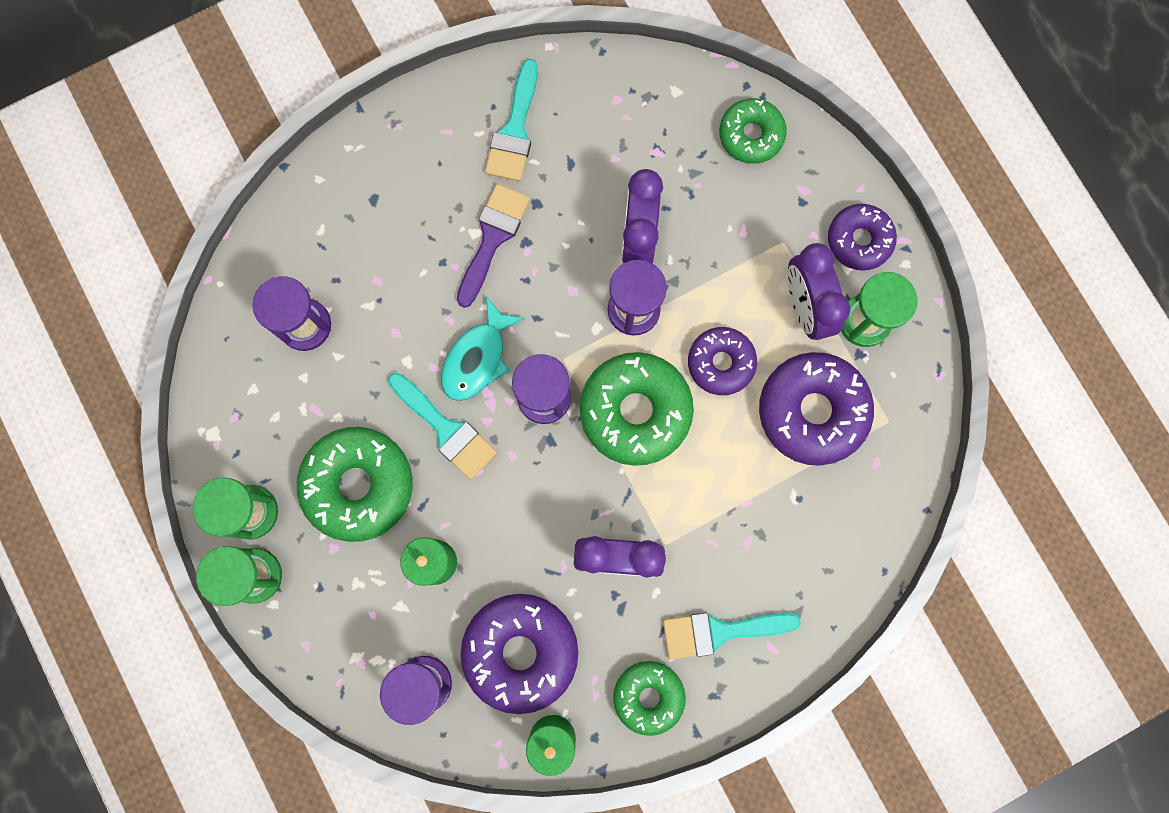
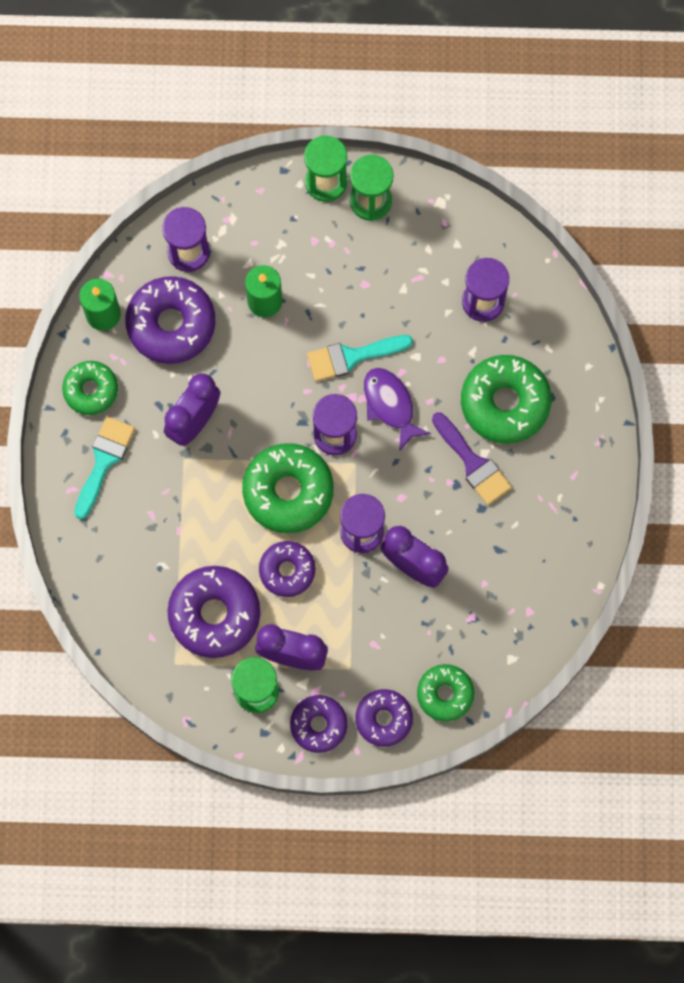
camera: 120 degrees right, 5 degrees down
green donut [297,427,413,542] -> green donut moved to [461,355,552,444]
turquoise fish [441,296,525,401] -> purple fish [364,368,431,452]
turquoise brush [485,59,538,181] -> none
none -> purple donut [356,689,413,747]

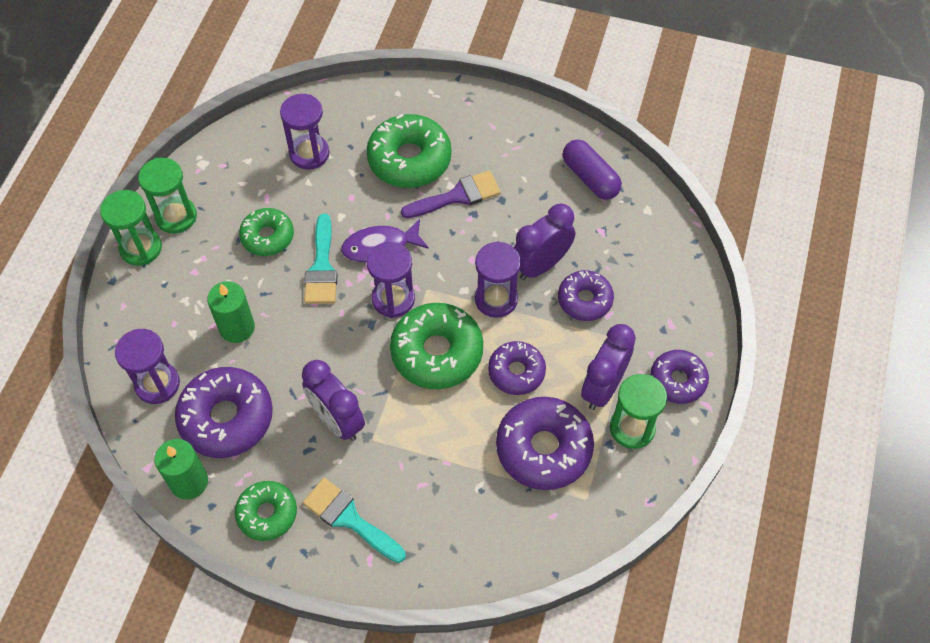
camera: 75 degrees left, 15 degrees down
purple donut [356,689,413,747] -> purple donut moved to [558,270,614,321]
green donut [417,664,474,722] -> green donut moved to [239,208,294,256]
none -> purple capsule [563,140,622,200]

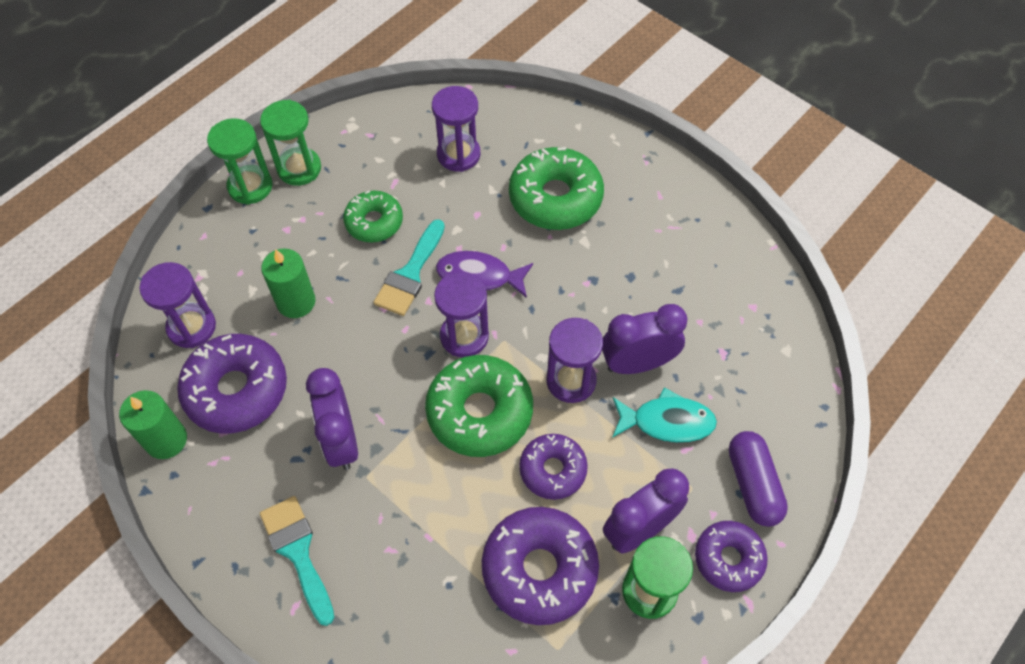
camera: 25 degrees right, 0 degrees up
green donut [235,481,297,541] -> none
purple brush [401,170,501,218] -> none
purple donut [558,270,614,321] -> turquoise fish [612,387,717,443]
purple capsule [563,140,622,200] -> purple capsule moved to [729,431,788,527]

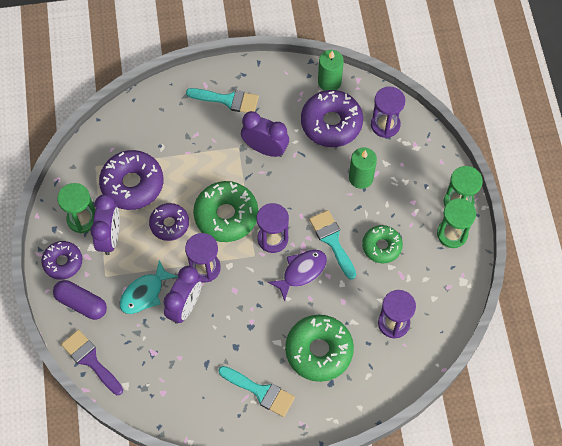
camera: 130 degrees right, 5 degrees up
none -> purple brush [61,330,123,395]
none -> turquoise brush [218,366,295,417]

